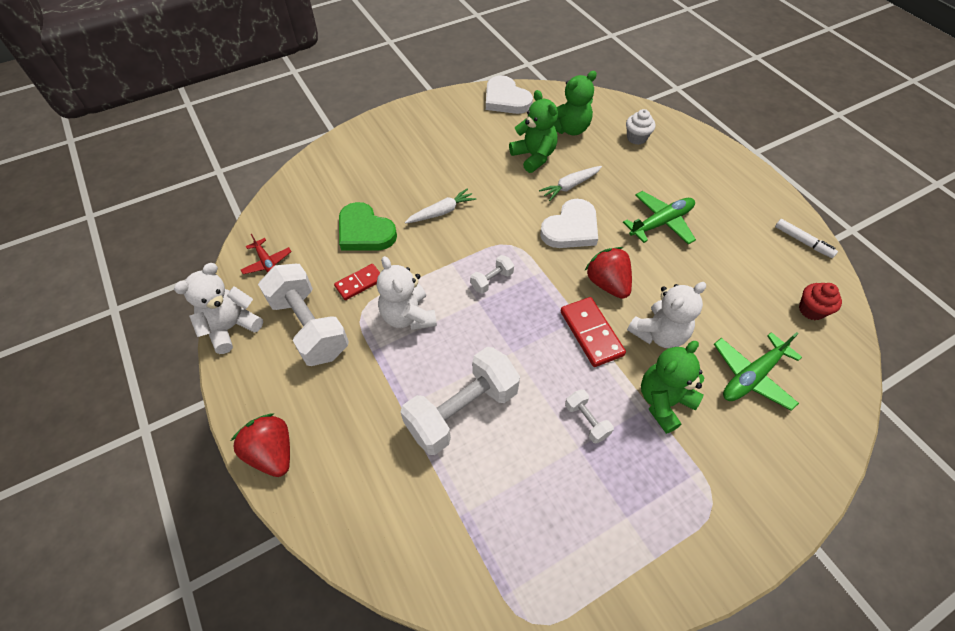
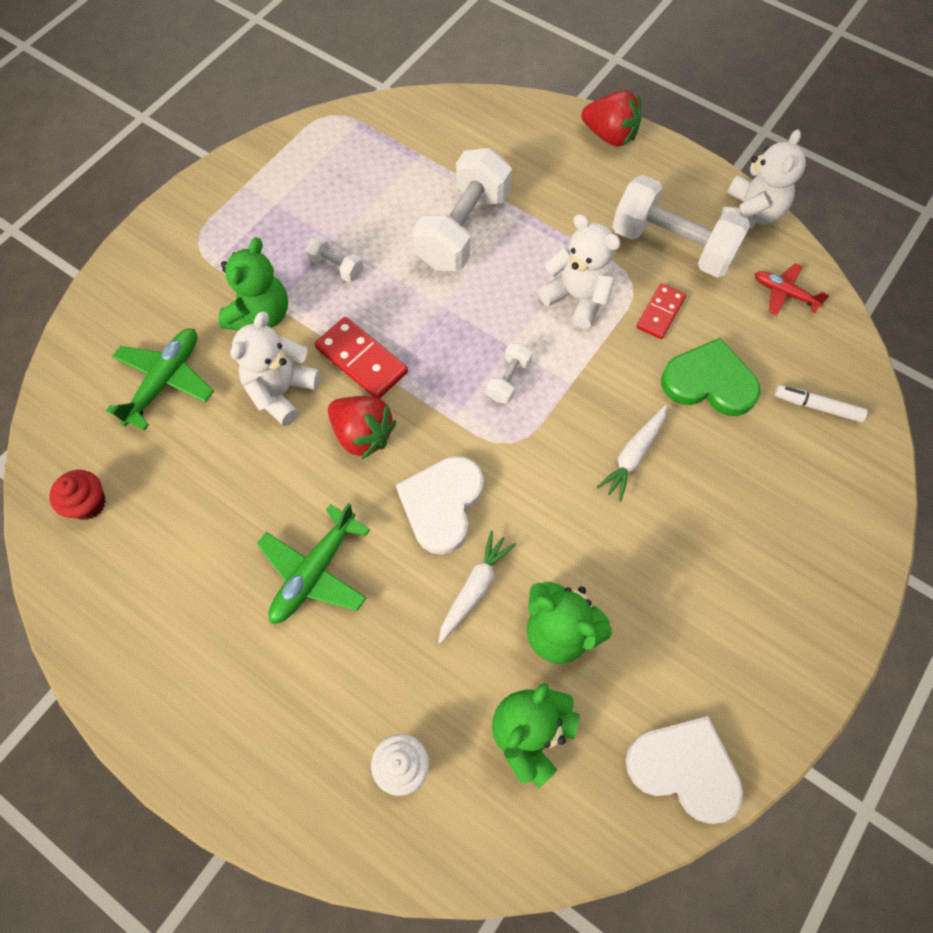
camera: 155 degrees right, 10 degrees up
white marker [775,219,838,258] -> white marker moved to [775,385,868,422]

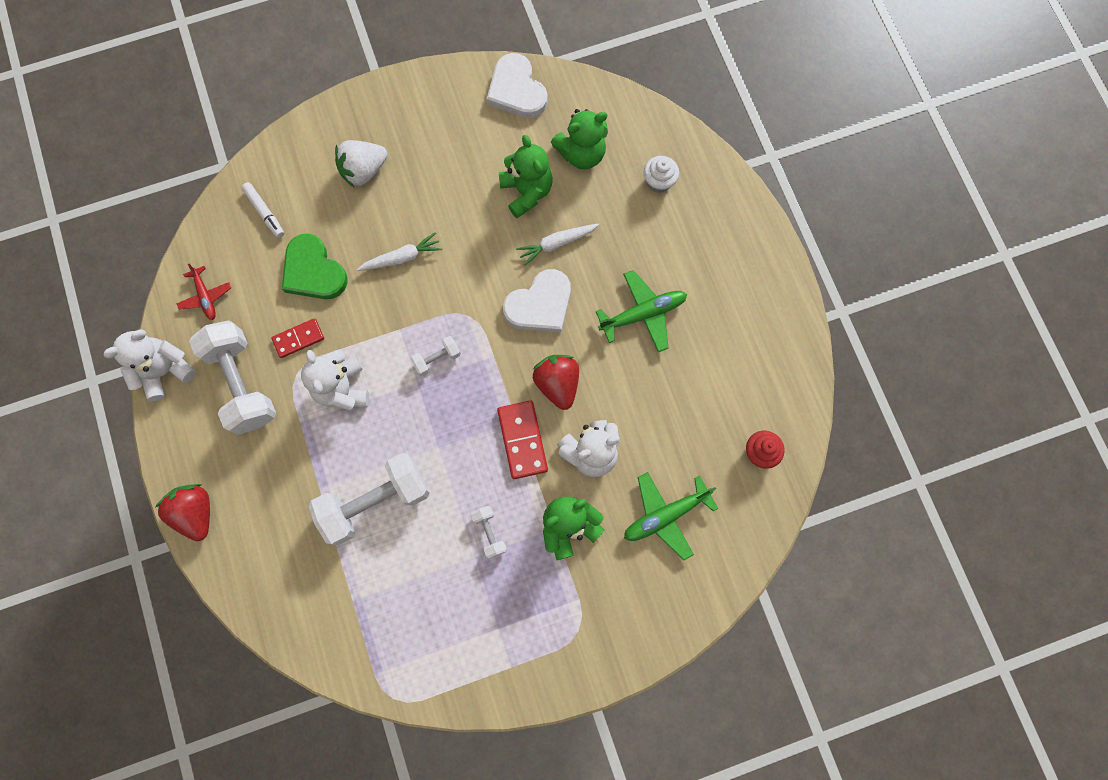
camera: 145 degrees left, 10 degrees up
none -> white strawberry [335,140,388,187]

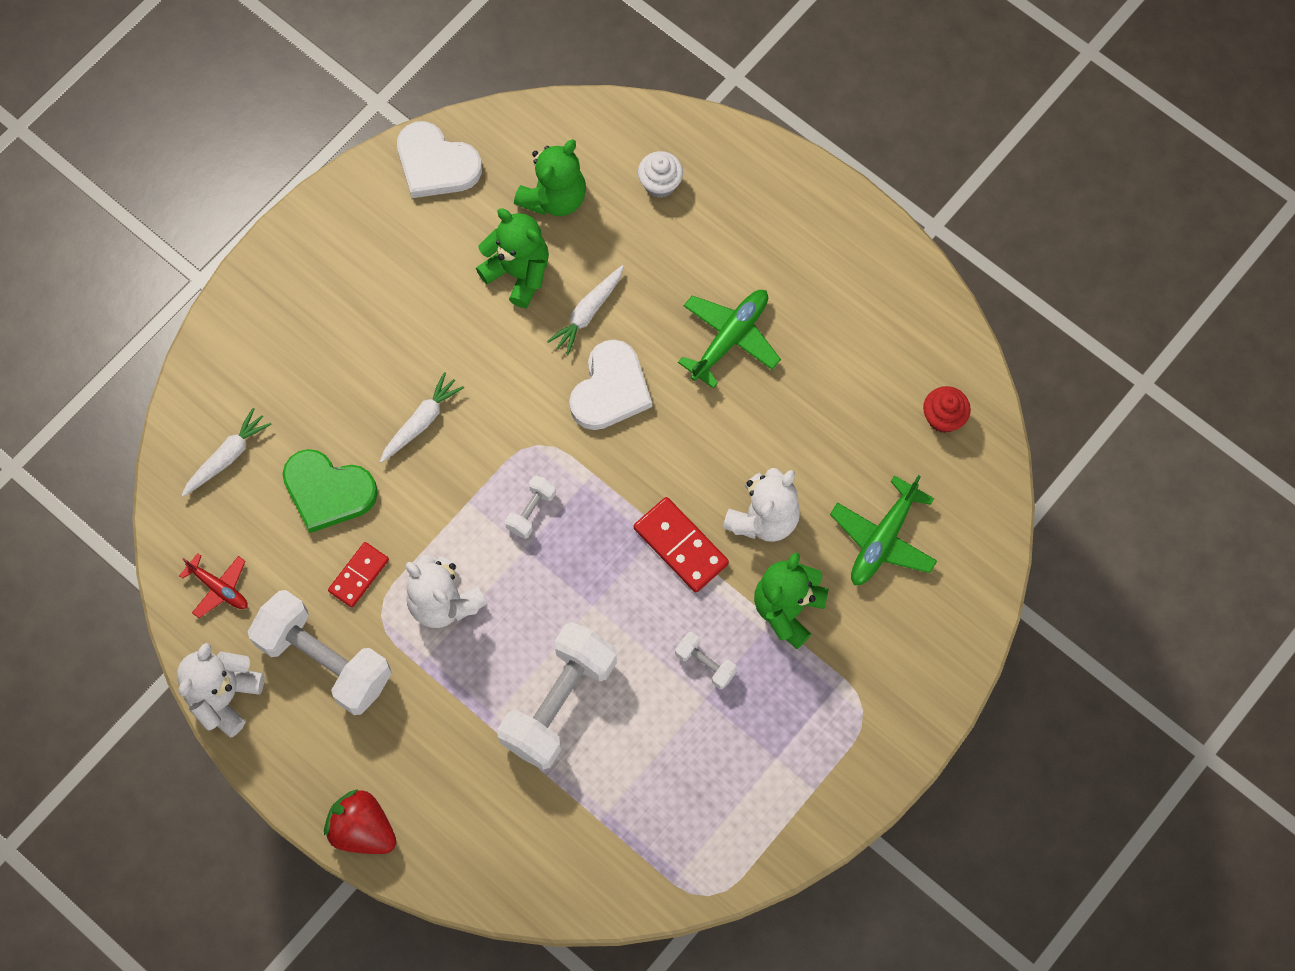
camera: 30 degrees left, 5 degrees down
white marker [241,182,284,238] -> white carrot [181,408,272,497]
white strawberry [335,140,388,187] -> none
red strawberry [533,355,579,410] -> none

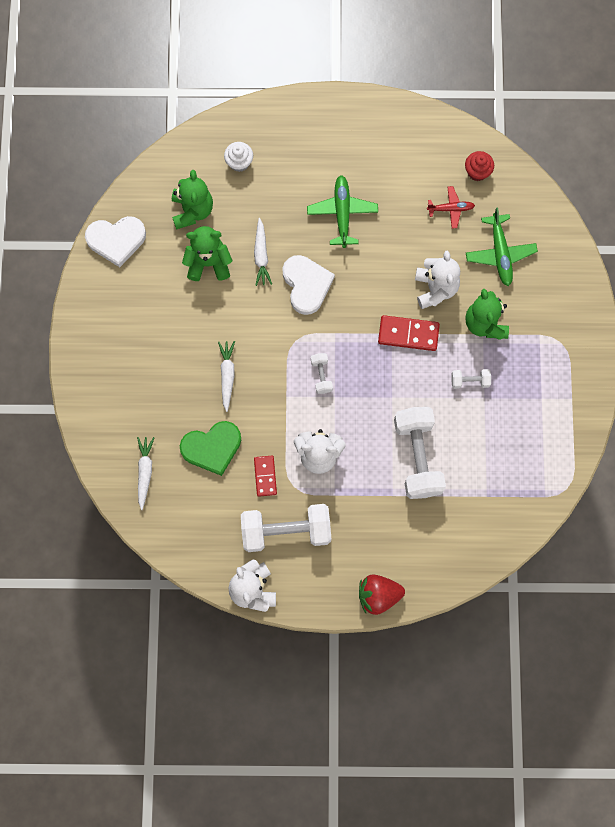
camera: 40 degrees left, 5 degrees up
red plane [179,553,248,618] -> red plane moved to [427,186,475,229]

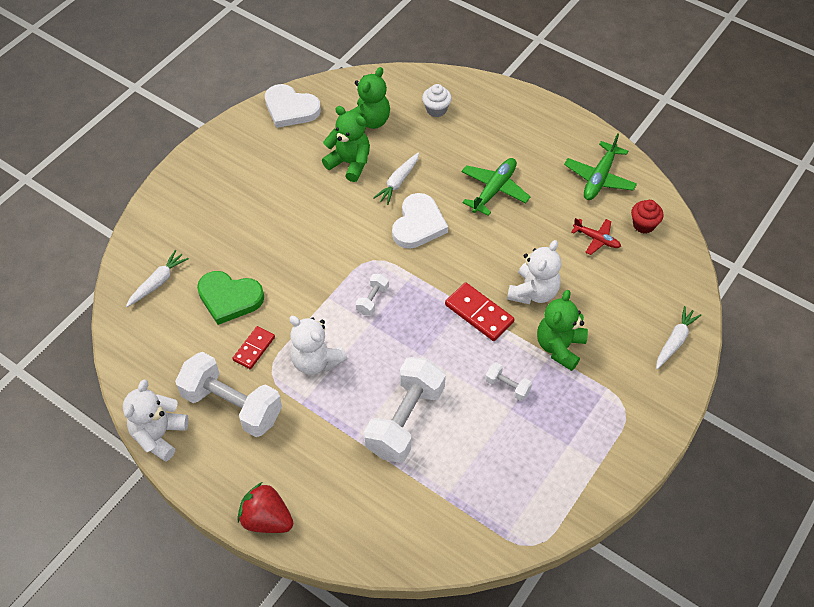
camera: 35 degrees right, 20 degrees down
white carrot [218,341,235,412] -> white carrot moved to [656,306,701,369]
green plane [466,207,538,286] -> green plane moved to [564,133,637,200]

